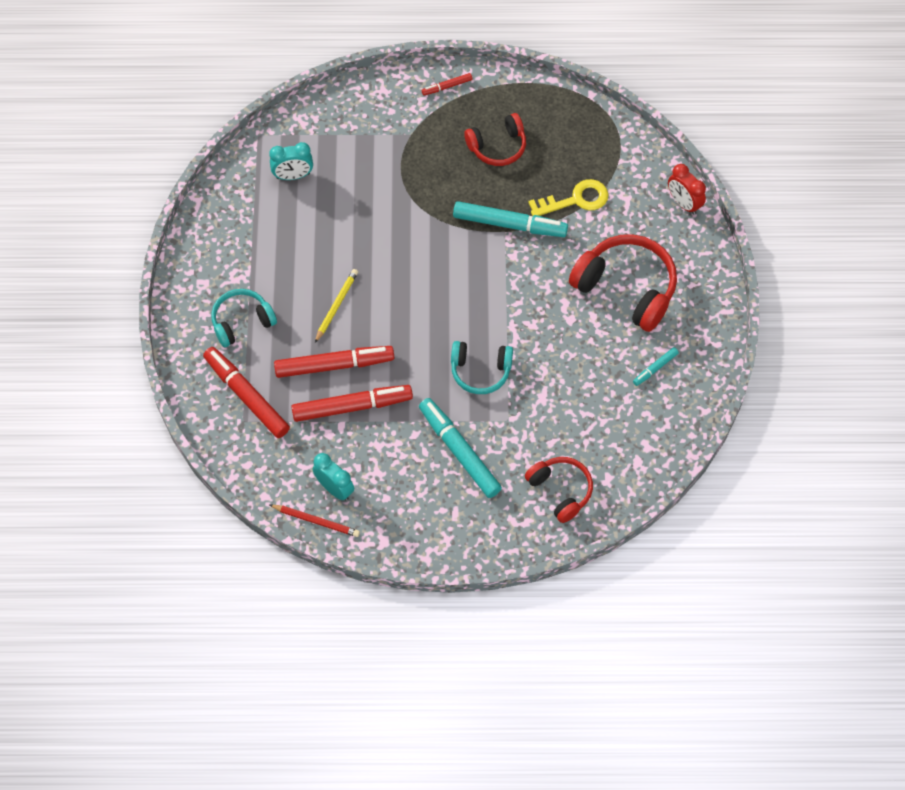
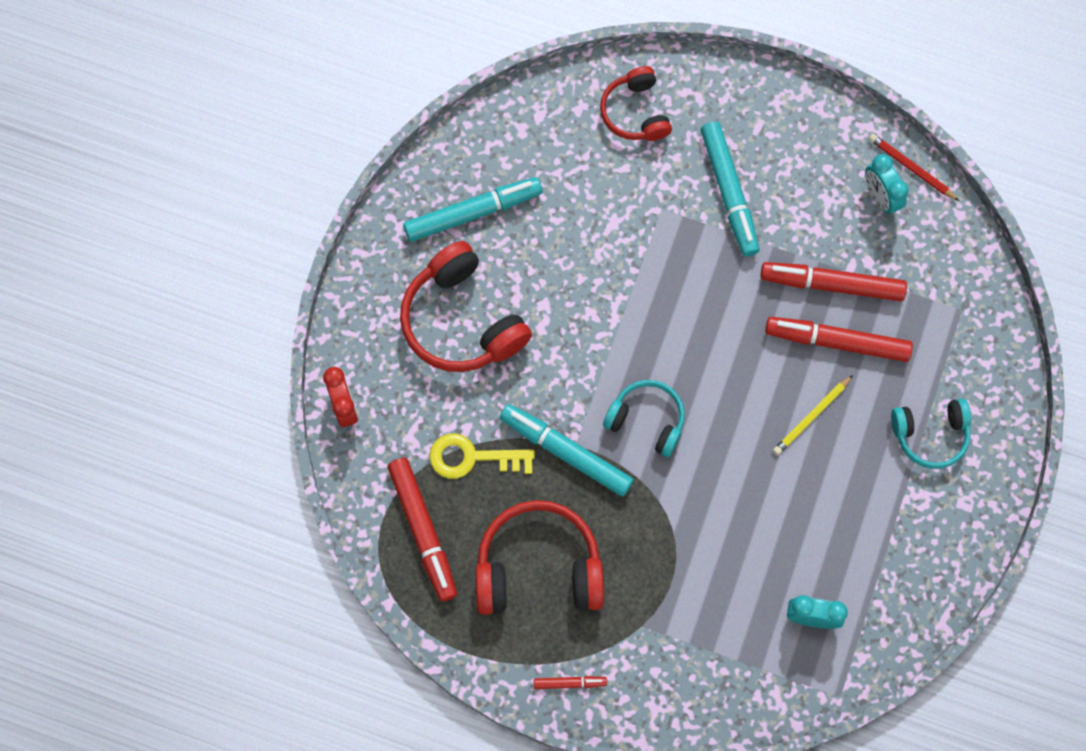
camera: 160 degrees left, 10 degrees up
red marker [203,347,290,438] -> red marker moved to [388,458,457,602]
turquoise headphones [451,341,513,394] -> turquoise headphones moved to [603,380,685,457]
red headphones [464,113,526,166] -> red headphones [475,500,604,615], size x1.64
turquoise marker [633,347,679,386] -> turquoise marker [403,177,542,242], size x2.10

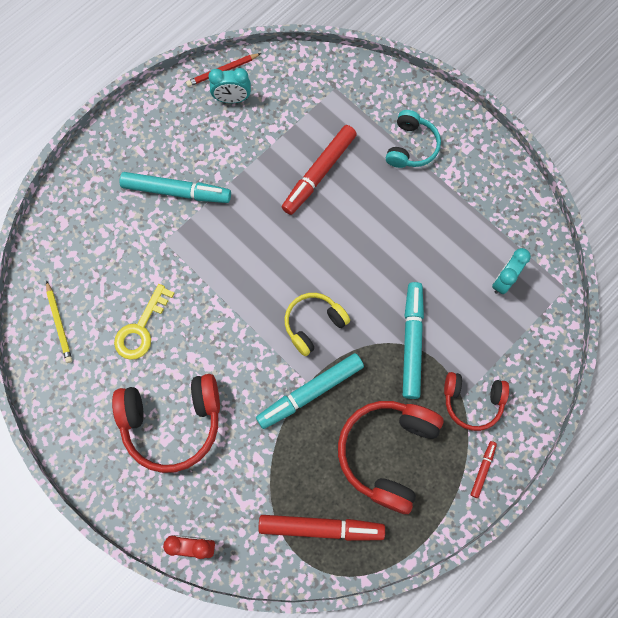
camera: 65 degrees left, 0 degrees up
turquoise marker [403,177,542,242] -> turquoise marker moved to [403,282,424,399]
yellow key [429,434,535,479] -> yellow key moved to [114,284,175,360]
red headphones [600,66,672,141] -> red headphones moved to [444,372,509,431]
turquoise headphones [603,380,685,457] -> yellow headphones [285,293,350,356]
red marker [760,262,907,301] -> none
yellow pencil [773,375,853,455] -> yellow pencil moved to [46,280,72,363]

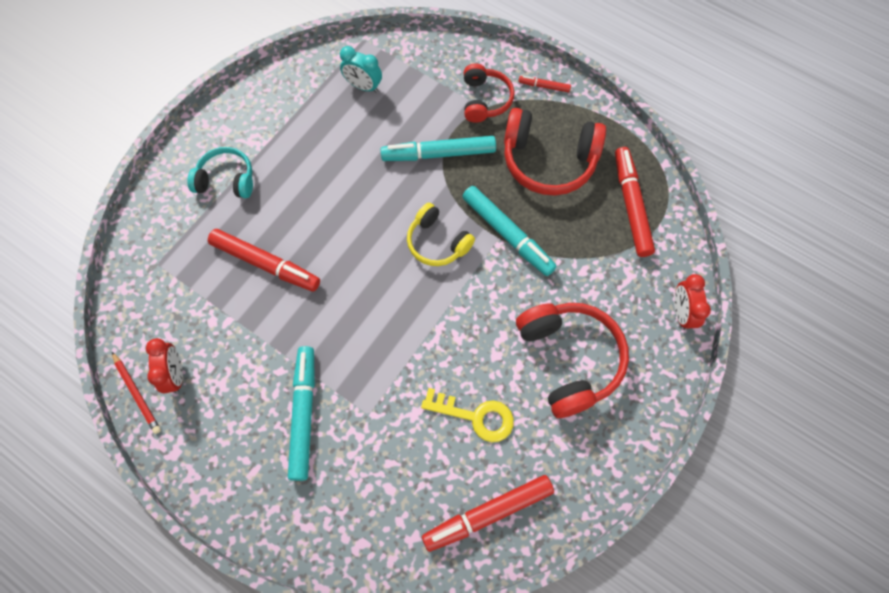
camera: 100 degrees left, 5 degrees down
yellow pencil [46,280,72,363] -> red marker [422,475,554,552]
turquoise clock [209,68,251,103] -> red clock [146,338,183,394]

